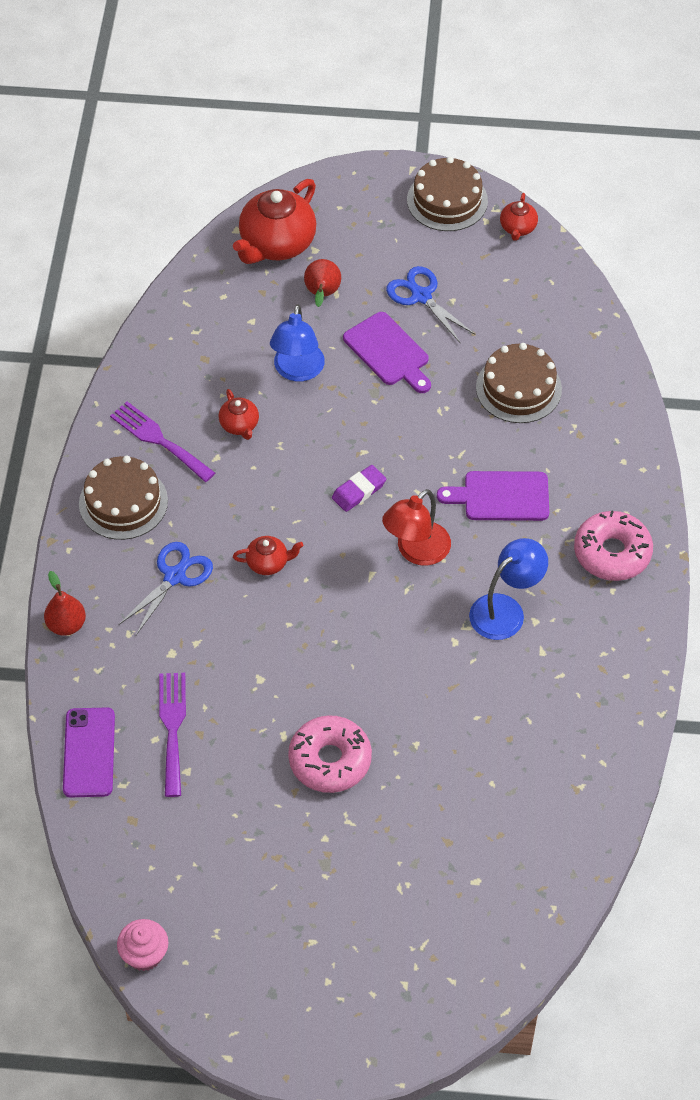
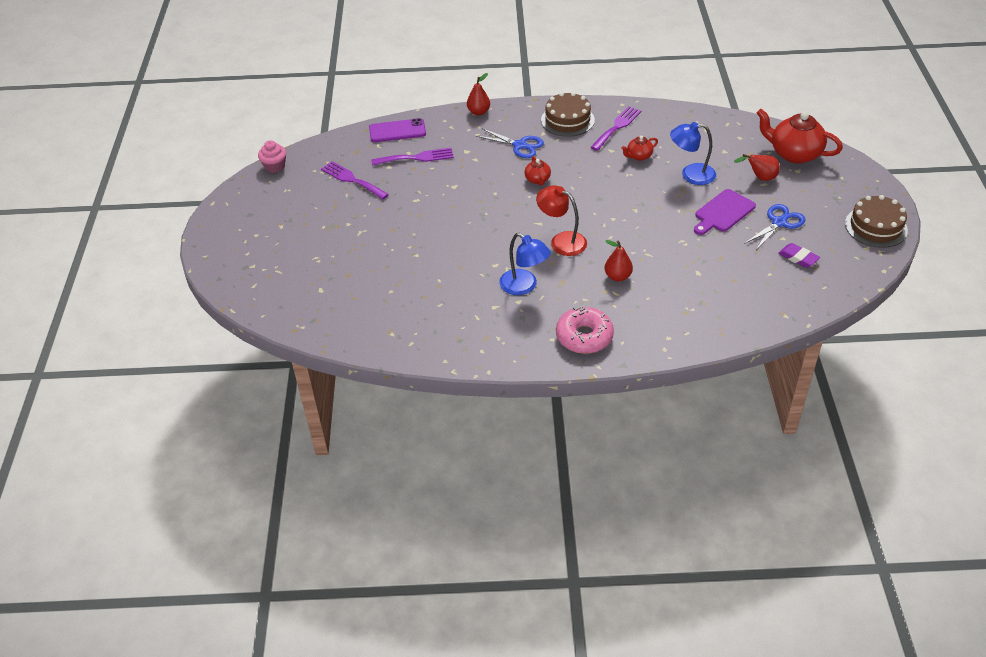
camera: 85 degrees right, 10 degrees down
pink donut [288,715,372,793] -> none
purple eraser [332,465,386,512] -> purple eraser moved to [778,243,820,268]
purple cutting board [437,471,549,521] -> red pear [604,240,633,281]
brown cake [476,343,562,423] -> none
red teapot [500,193,538,241] -> none
none -> purple fork [321,161,389,199]

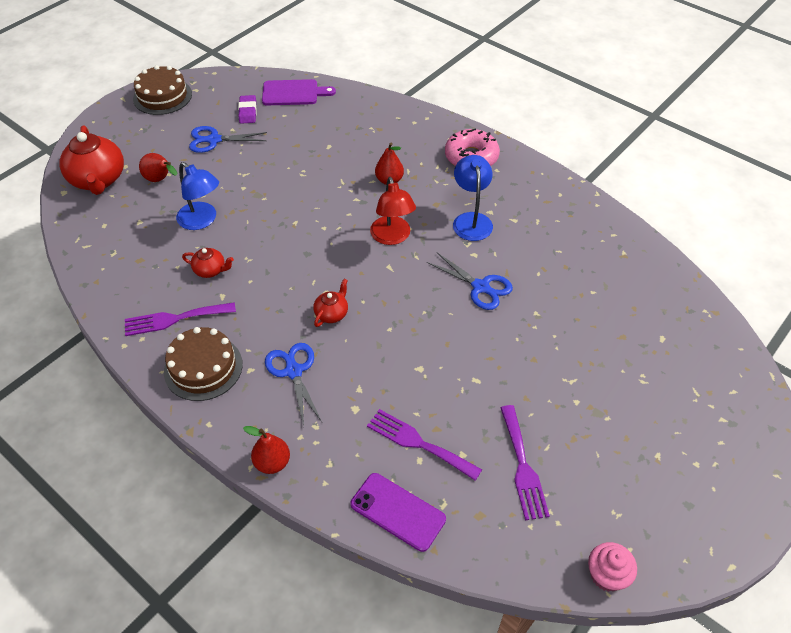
camera: 140 degrees left, 5 degrees up
purple cutting board [694,189,756,235] -> purple cutting board moved to [262,79,336,105]
none -> blue scissors [427,253,513,310]

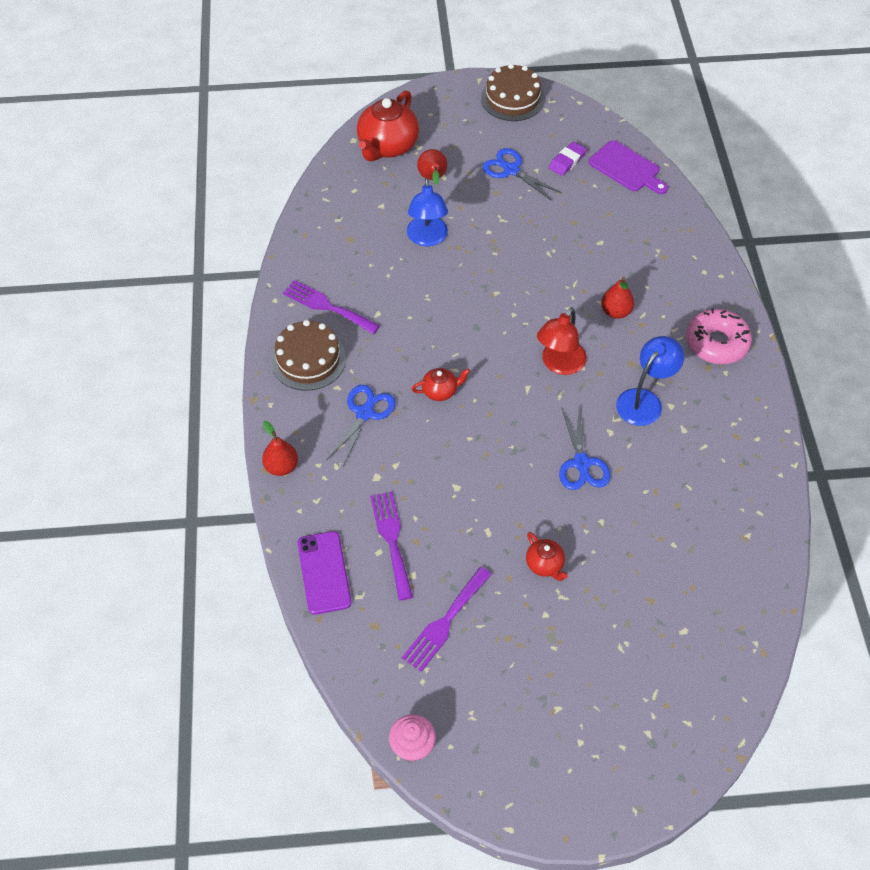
camera: 45 degrees right, 5 degrees up
red teapot [182,248,234,278] -> red teapot moved to [526,532,568,581]

